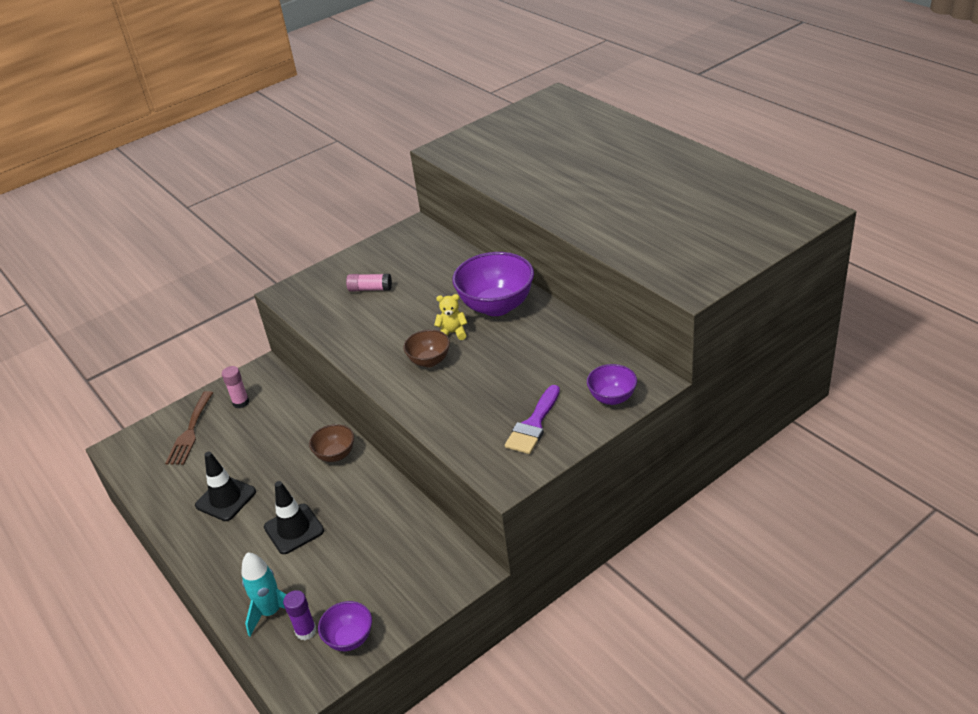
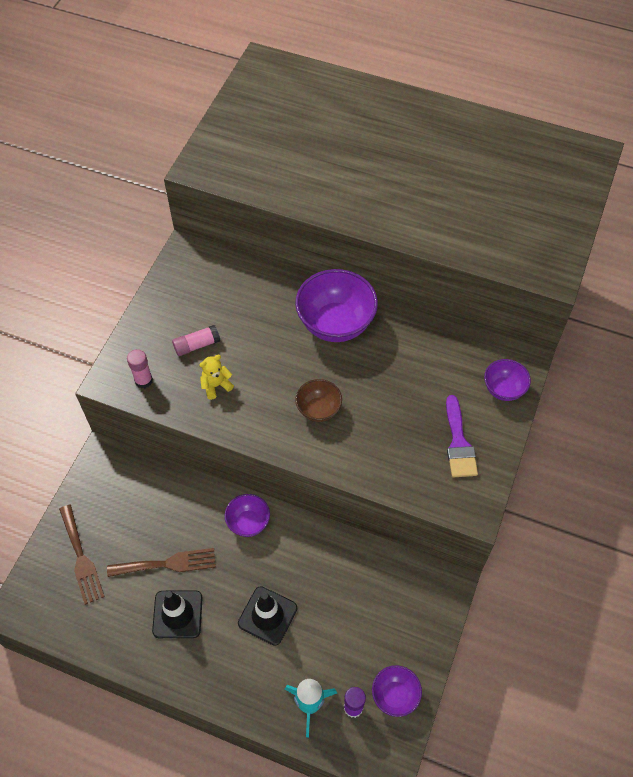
camera: 35 degrees left, 20 degrees up
pink glue stick [222,366,249,408] -> pink glue stick moved to [127,349,153,389]
brown bowl [309,424,354,462] -> purple bowl [225,494,270,537]
yellow teddy bear [434,294,467,340] -> yellow teddy bear moved to [200,355,234,400]
none -> brown fork [107,548,216,577]

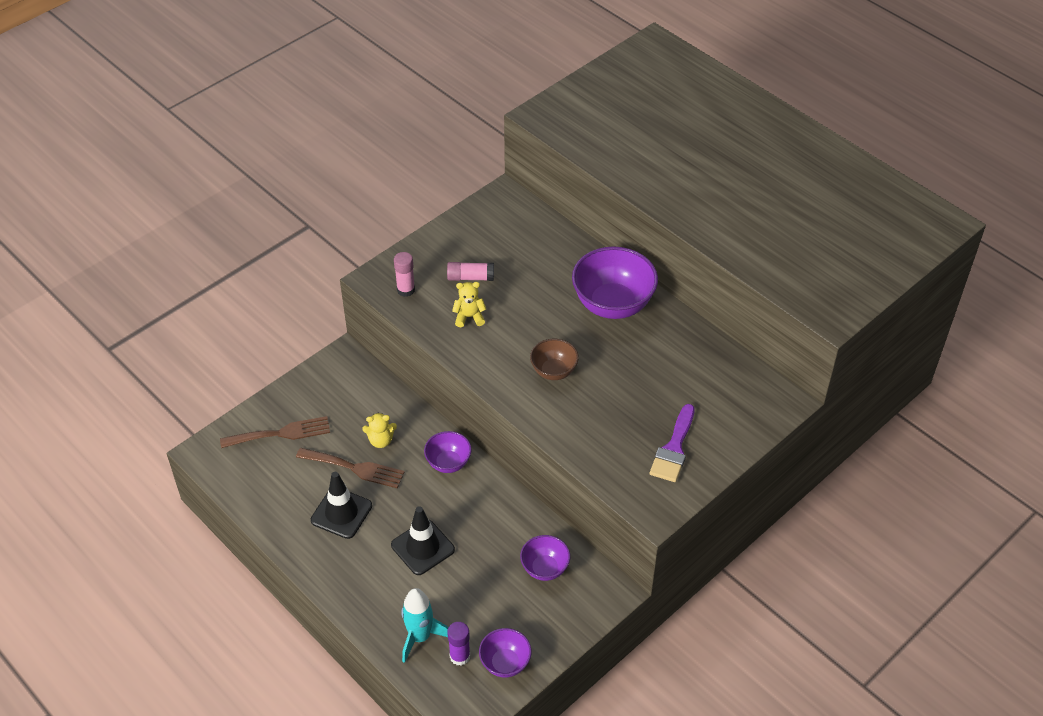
camera: 25 degrees right, 10 degrees down
brown fork [59,504,104,605] -> brown fork turned 105 degrees counterclockwise [220,416,330,448]
purple bowl [484,359,531,401] -> purple bowl moved to [520,535,570,581]
none -> yellow teddy bear [362,412,397,448]

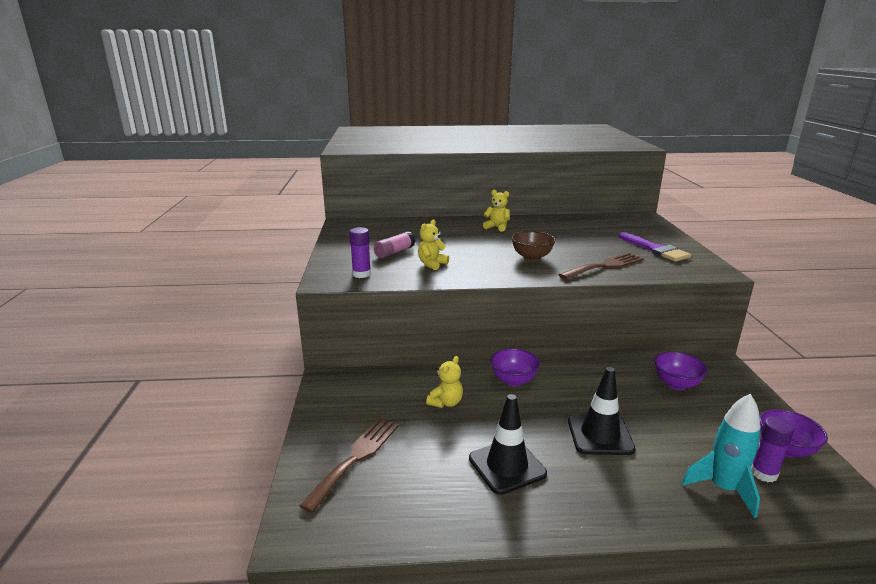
camera: 50 degrees left, 25 degrees down
brown fork [296,448,405,488] -> brown fork moved to [559,253,644,280]
pink glue stick [394,252,415,297] -> purple glue stick [349,227,371,278]
purple bowl [572,246,658,319] -> yellow teddy bear [483,190,510,232]

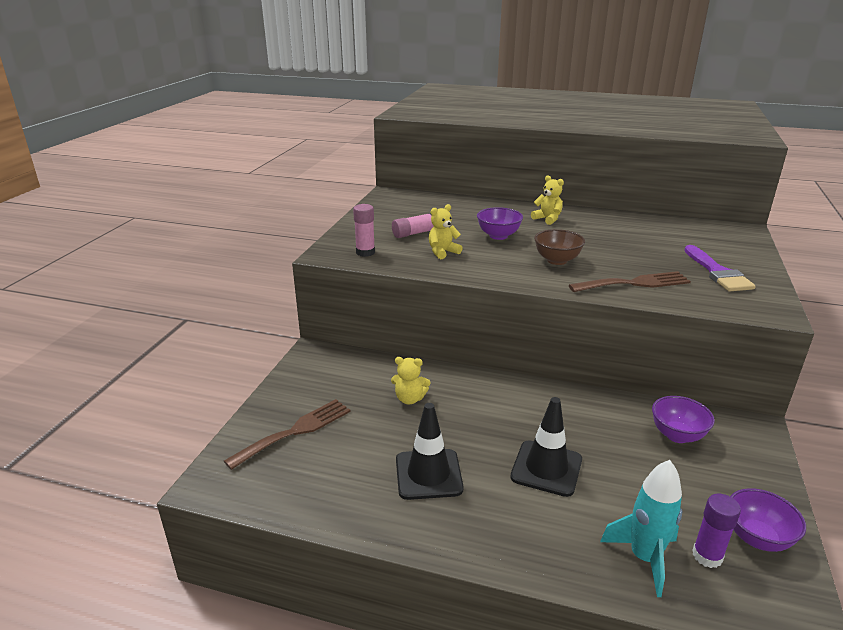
camera: 20 degrees right, 5 degrees up
purple glue stick [349,227,371,278] -> pink glue stick [353,204,375,257]
yellow teddy bear [426,356,463,408] -> yellow teddy bear turned 45 degrees clockwise [391,357,430,404]
purple bowl [491,348,540,386] -> purple bowl moved to [477,207,523,240]

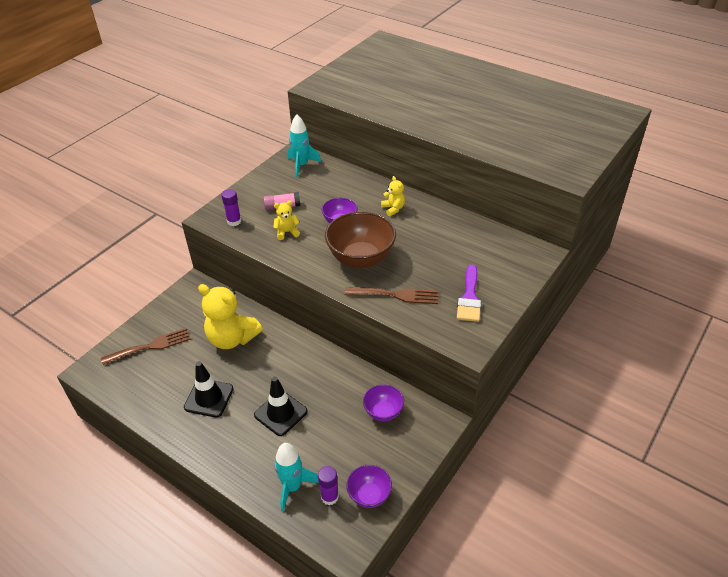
camera: 20 degrees right, 15 degrees up
pink glue stick [353,204,375,257] -> purple glue stick [221,189,241,226]
yellow teddy bear [391,357,430,404] -> yellow teddy bear [198,284,263,349], size x2.10
brown bowl [534,229,585,265] -> brown bowl [325,211,396,268], size x1.83
none -> turquoise rocket [288,114,321,178]

